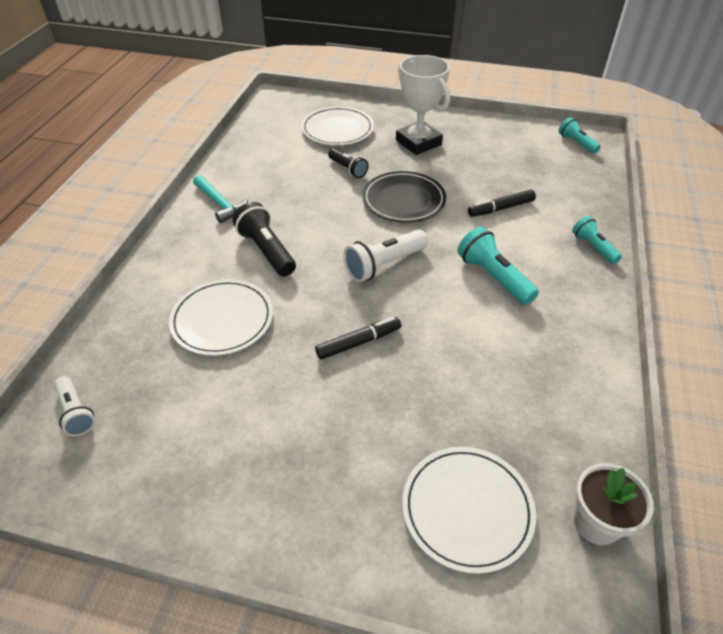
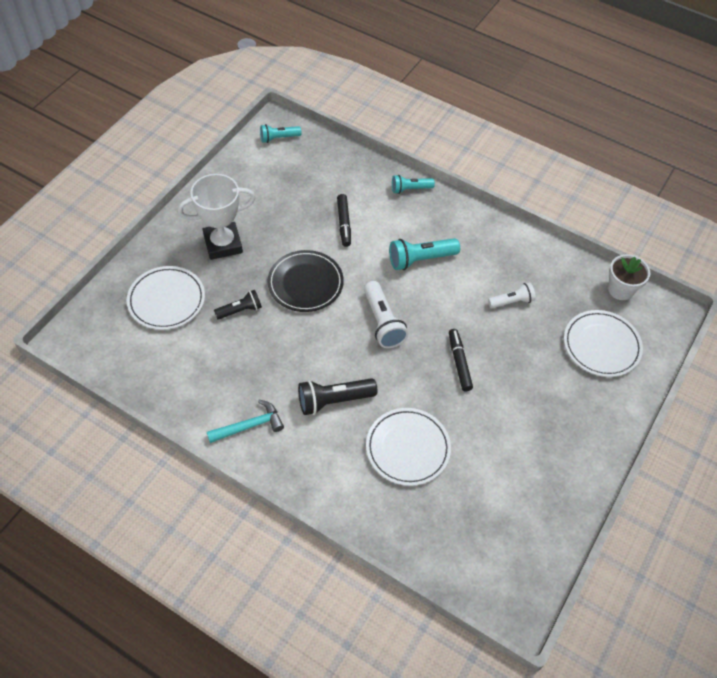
camera: 75 degrees left, 10 degrees up
white flashlight [54,376,95,436] -> white flashlight moved to [488,283,536,308]

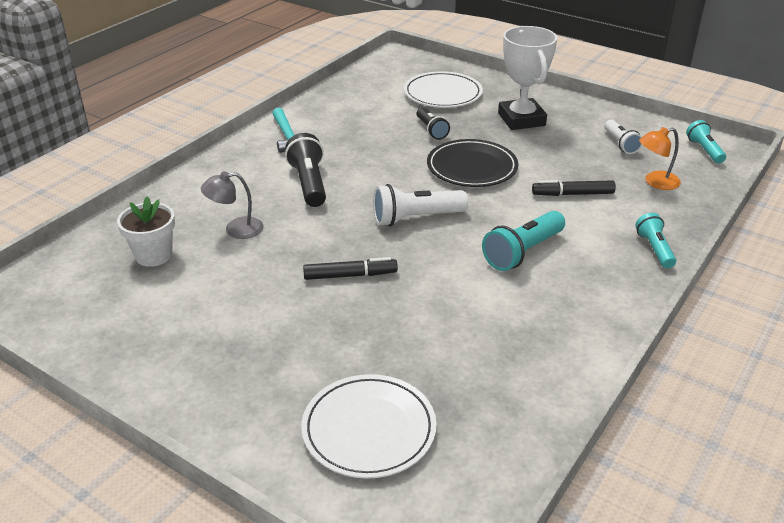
camera: 95 degrees right, 20 degrees down
white plate [366,408,451,486] -> grey lamp [201,171,263,239]
turquoise flashlight [389,238,460,270] -> turquoise flashlight turned 120 degrees counterclockwise [482,211,565,271]
white flashlight [488,283,536,308] -> white flashlight moved to [605,120,642,154]
white flower pot [608,254,650,300] -> white flower pot moved to [117,197,175,267]
none -> orange lamp [639,127,681,190]

